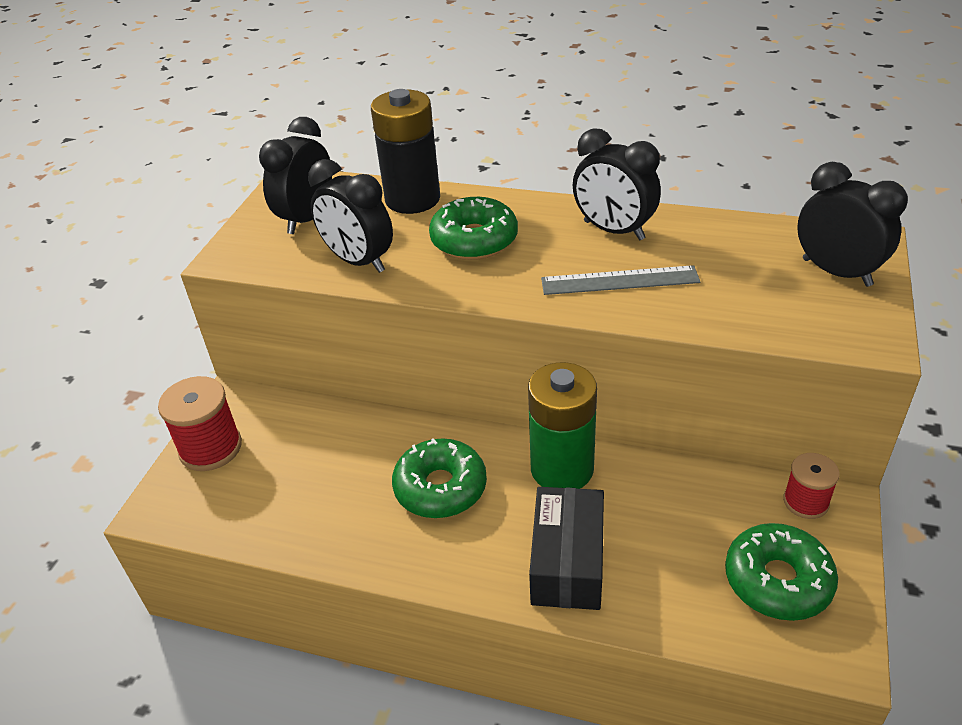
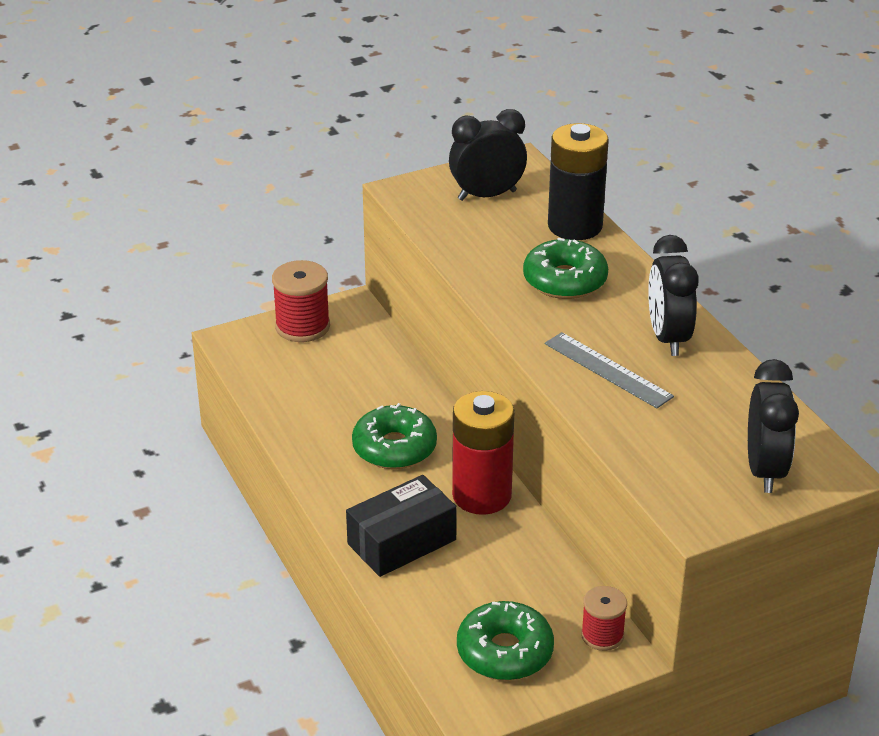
camera: 45 degrees right, 5 degrees down
black clock [308,159,393,273] -> none
green battery [528,362,597,489] -> red battery [452,391,515,515]

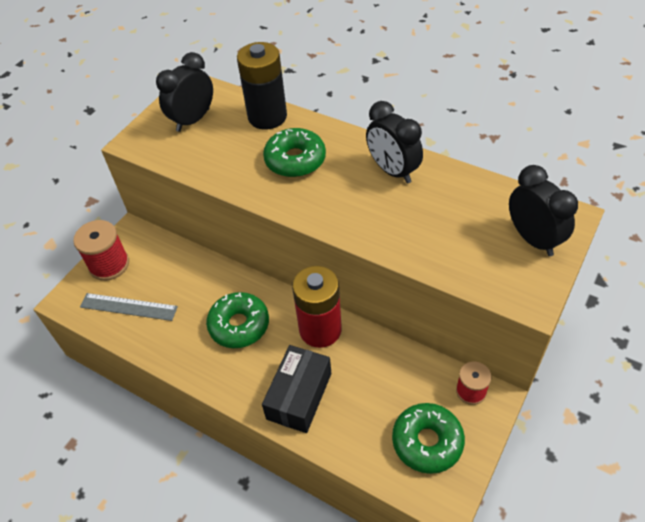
camera: 30 degrees left, 15 degrees up
grey ruler [545,332,674,408] -> grey ruler moved to [80,293,178,321]

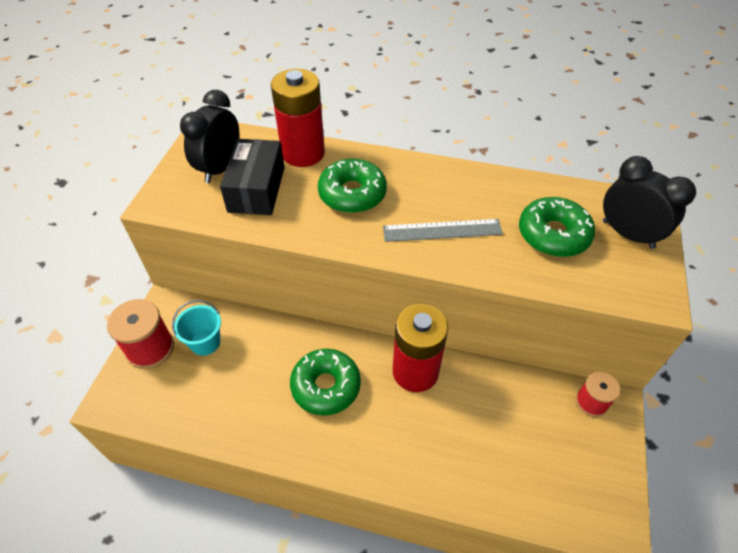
camera: 20 degrees left, 0 degrees up
grey ruler [80,293,178,321] -> grey ruler moved to [383,219,503,242]
black battery [237,42,287,130] -> red battery [271,69,325,167]
black box [262,345,331,433] -> black box moved to [220,139,285,215]
black clock [366,101,423,183] -> none
green donut [392,403,465,474] -> green donut moved to [519,197,595,257]
none -> turquoise bucket [172,300,221,356]

